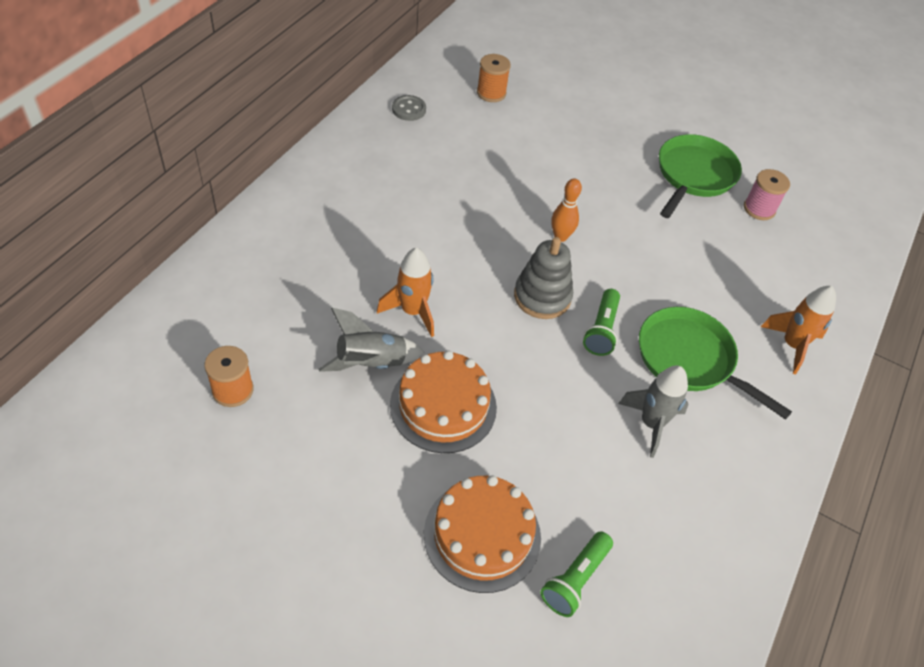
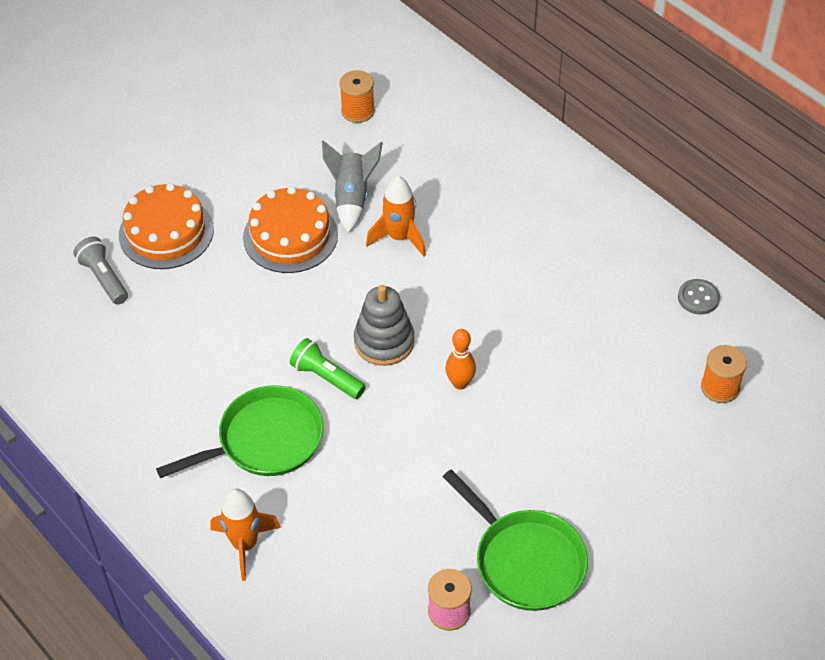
camera: 115 degrees right, 0 degrees up
green flashlight [540,531,613,617] -> grey flashlight [73,237,128,305]
grey rocket [618,365,689,458] -> none

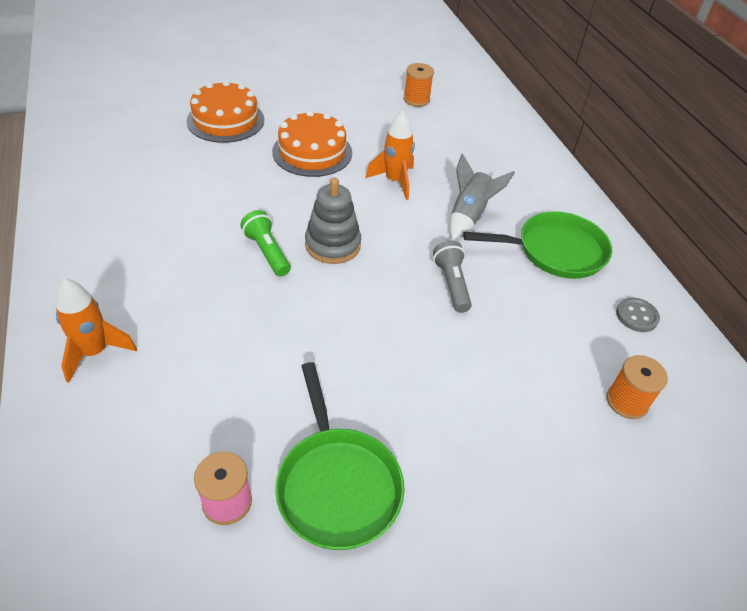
camera: 20 degrees right, 5 degrees down
grey flashlight [73,237,128,305] -> grey flashlight moved to [433,240,472,313]
green pan [156,385,323,478] -> green pan moved to [463,211,612,279]
grey rocket [322,140,383,233] -> grey rocket moved to [450,154,515,240]
orange bowling pin [445,329,476,390] -> none

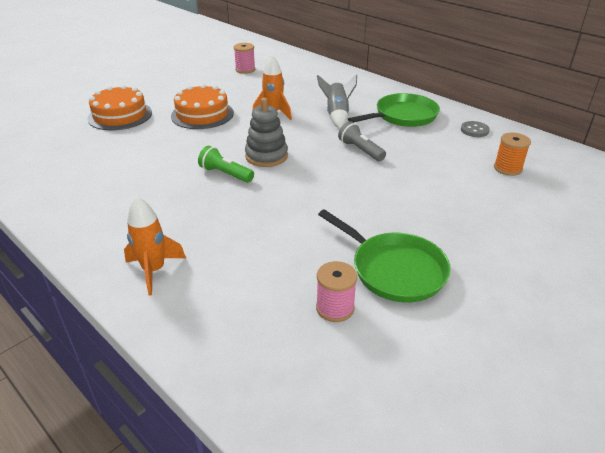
camera: 25 degrees left, 10 degrees down
orange spool [403,63,434,107] -> pink spool [234,43,255,74]

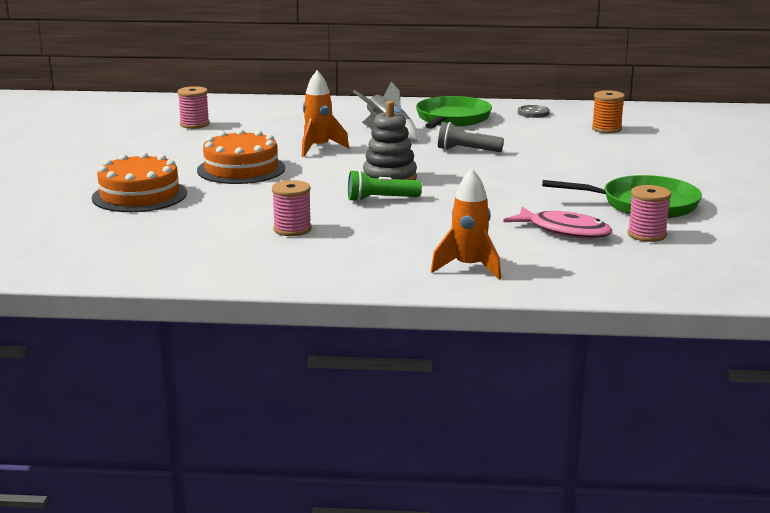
camera: 40 degrees left, 15 degrees down
none -> pink spool [272,180,311,236]
none -> pink fish [504,207,612,239]

